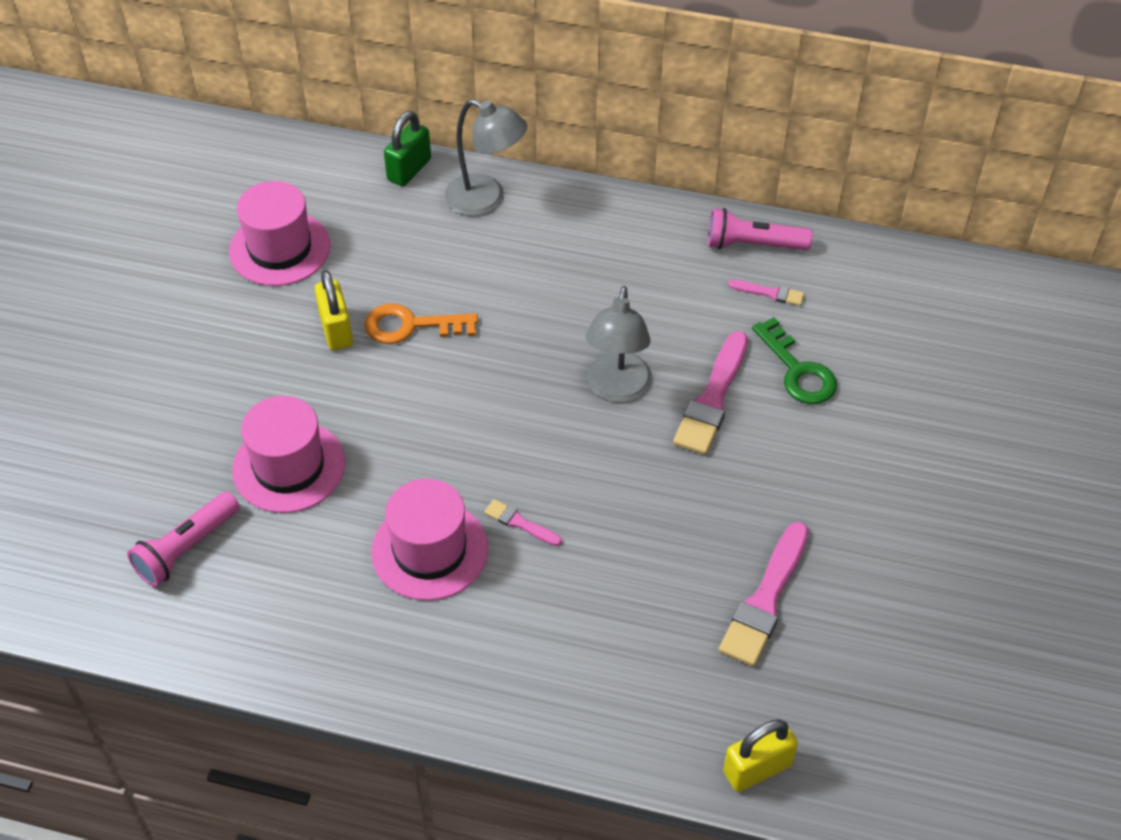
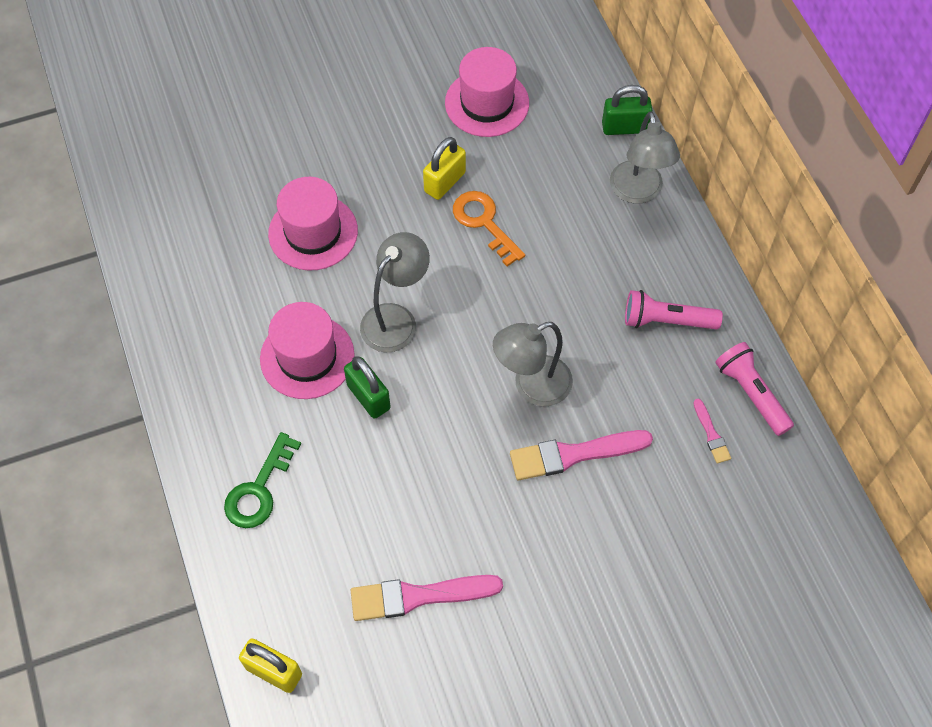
camera: 55 degrees right, 10 degrees up
pink flashlight [127,491,240,587] -> pink flashlight moved to [625,290,723,330]
pink brush [484,499,562,546] -> green padlock [344,356,391,419]
green key [752,317,837,404] -> green key moved to [224,432,301,528]
none -> grey lamp [360,232,430,352]

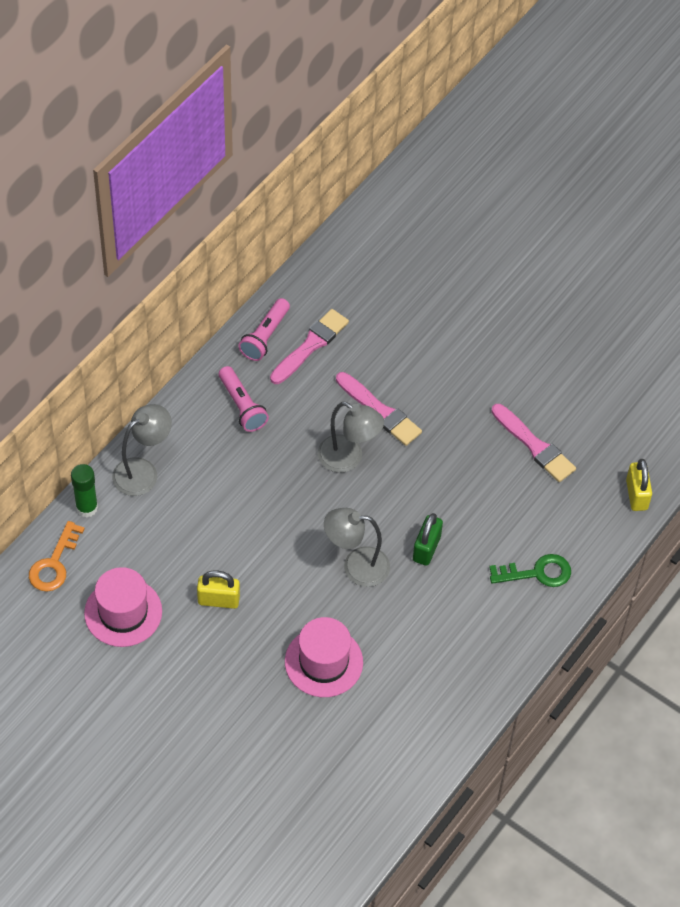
camera: 125 degrees left, 5 degrees down
pink hat [260,302,355,399] -> none
orange key [453,191,525,267] -> orange key moved to [29,521,85,592]
green padlock [602,85,652,135] -> green glue stick [71,464,98,517]
pink brush [693,399,731,464] -> pink brush [270,309,349,384], size x1.99

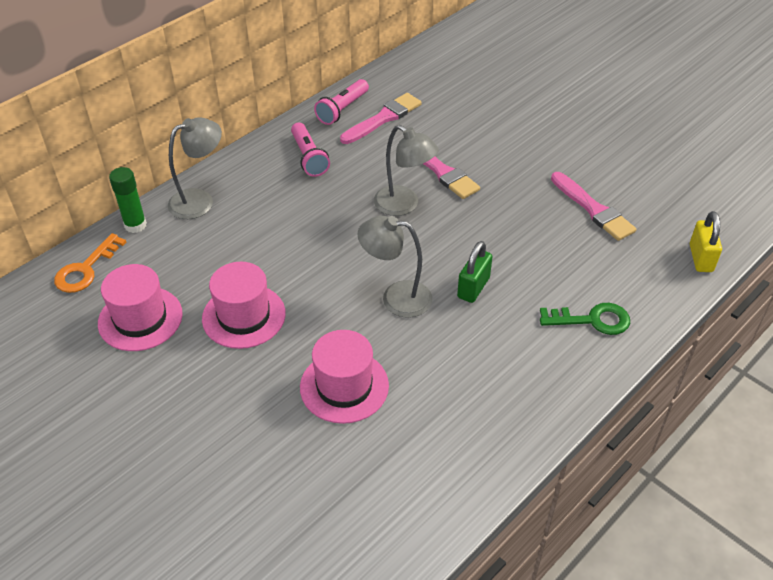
camera: 10 degrees right, 10 degrees down
yellow padlock [197,571,240,609] -> pink hat [202,262,286,349]

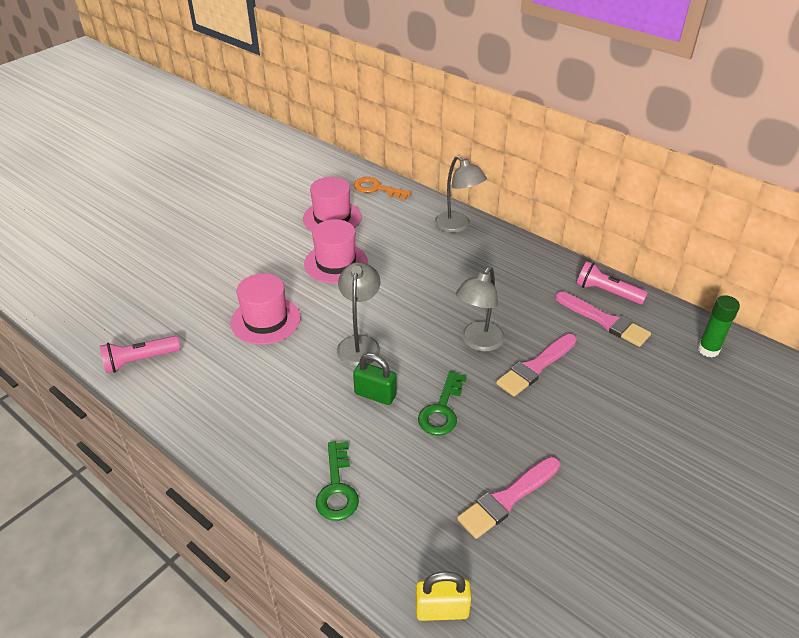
camera: 85 degrees right, 5 degrees down
green glue stick [109,167,147,233] -> green glue stick moved to [698,295,740,357]
pink flashlight [291,122,330,177] -> pink flashlight moved to [100,336,180,373]
none -> green key [418,371,467,435]

